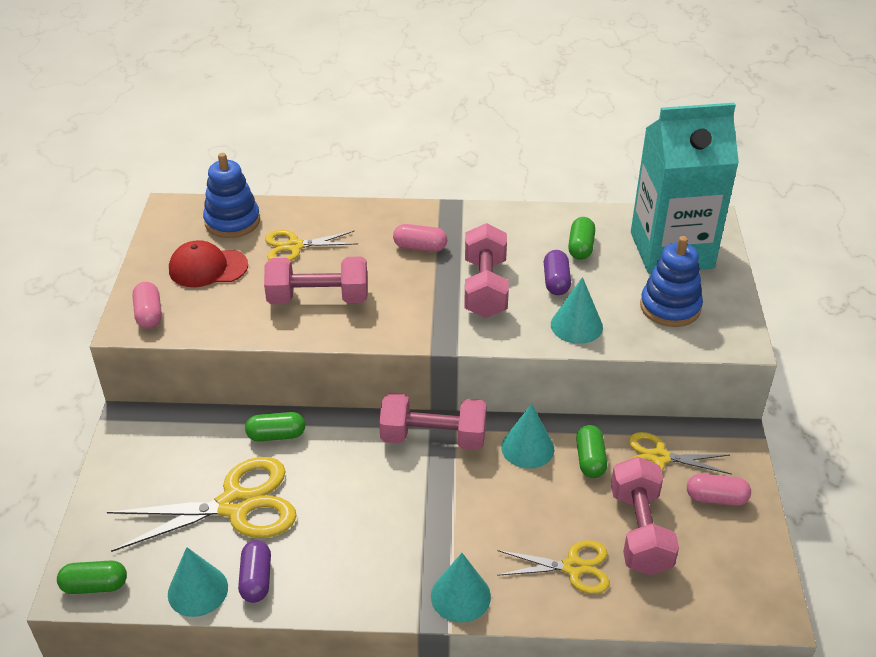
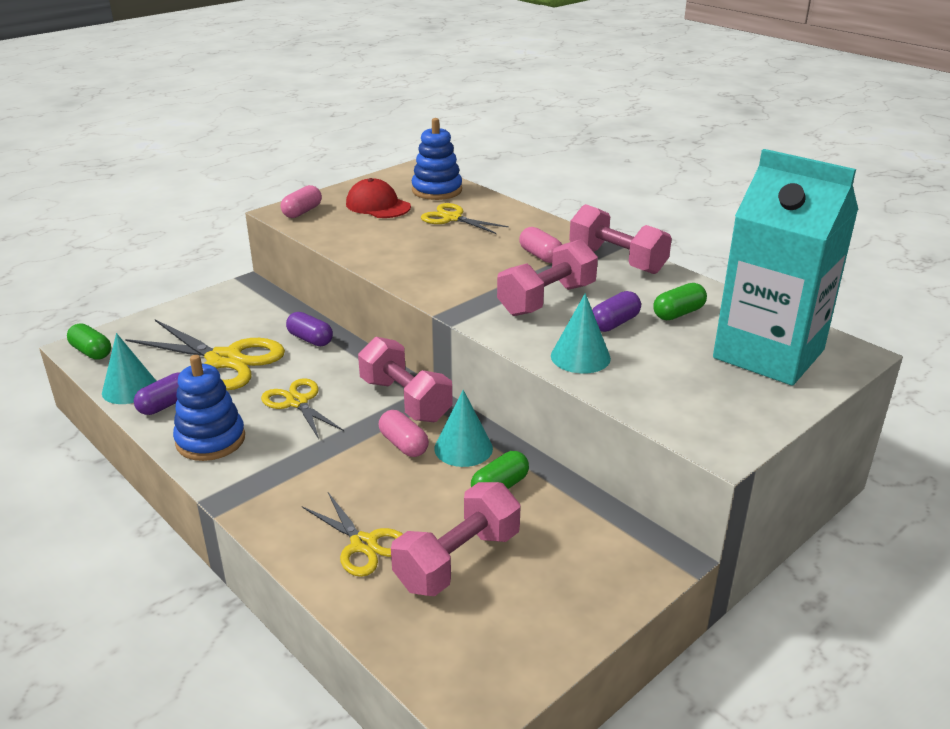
camera: 45 degrees right, 10 degrees down
green capsule [245,412,305,441] -> purple capsule [286,312,333,346]
pink dumbbell [264,257,367,304] -> pink dumbbell moved to [569,204,672,274]
turquoise cone [431,553,491,623] -> none
yellow scissors [629,432,731,474] -> yellow scissors moved to [261,378,344,439]
blue stacking toy [640,236,703,327] -> blue stacking toy moved to [173,355,245,461]
pink capsule [687,474,751,506] -> pink capsule moved to [379,410,429,457]

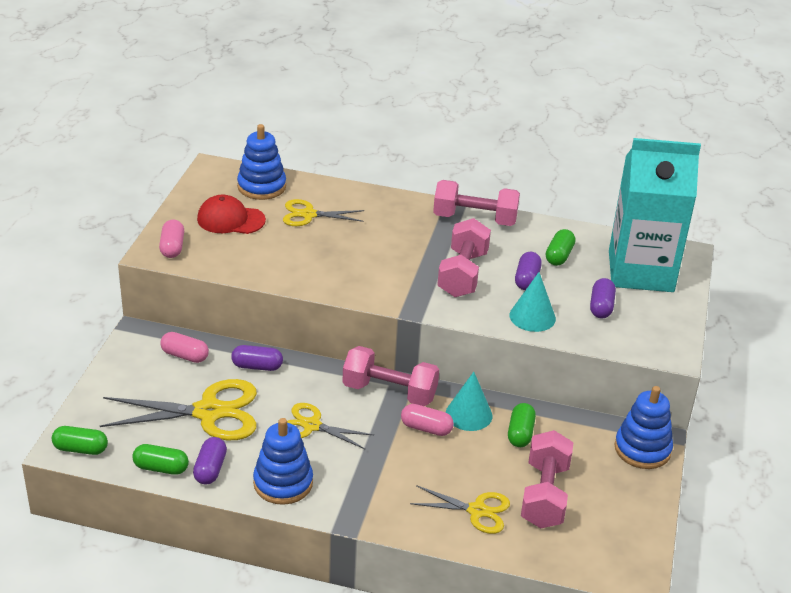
camera: 35 degrees left, 5 degrees up
turquoise cone [102,333,156,404] -> green capsule [132,444,189,475]
pink capsule [519,227,562,263] -> pink capsule moved to [160,332,209,363]
none -> purple capsule [590,278,616,318]
none -> blue stacking toy [615,386,673,469]

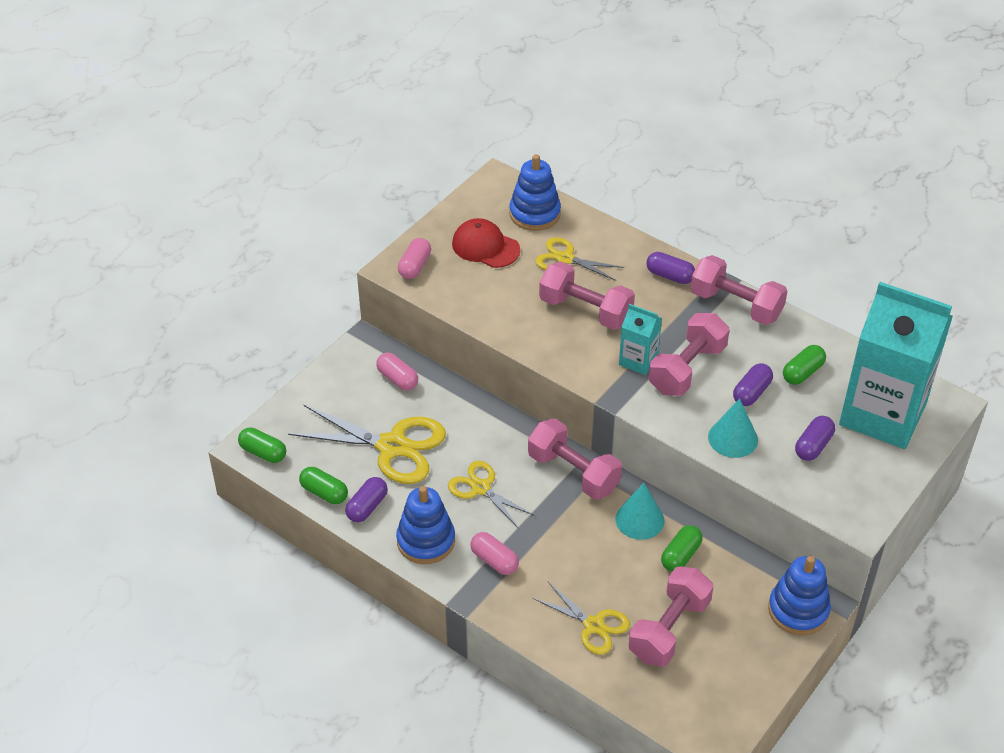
camera: 25 degrees right, 10 degrees up
purple capsule [231,345,283,371] -> purple capsule moved to [647,252,695,284]
pink capsule [401,404,454,436] -> pink capsule moved to [470,532,519,575]
none -> pink dumbbell [539,261,635,330]
none -> turquoise carton [619,304,662,375]

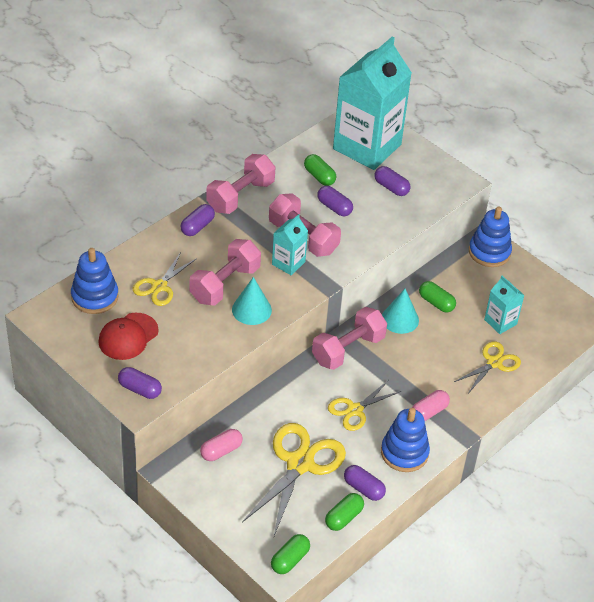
camera: 85 degrees left, 0 degrees up
pink capsule [398,238,431,279] -> purple capsule [118,367,162,399]
pink dumbbell [629,566,714,667] -> turquoise carton [484,276,525,334]
turquoise cone [708,398,758,458] -> turquoise cone moved to [232,277,272,325]

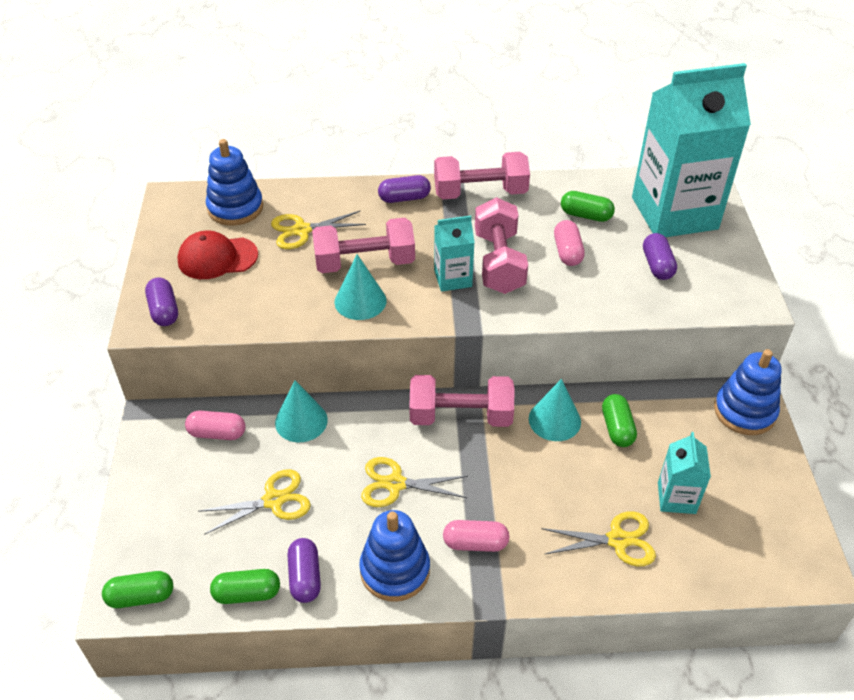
camera: 45 degrees right, 0 degrees up
yellow scissors [242,423,346,536] -> yellow scissors [198,469,311,535], size x0.59
green capsule [304,154,336,186] -> green capsule turned 75 degrees counterclockwise [561,191,615,222]
purple capsule [317,186,353,216] -> pink capsule [554,220,585,266]
none -> turquoise cone [275,380,328,442]

